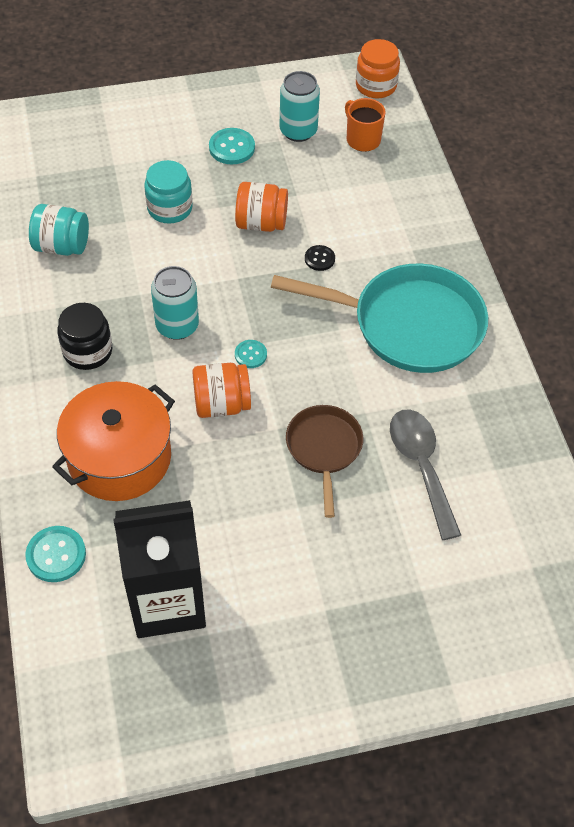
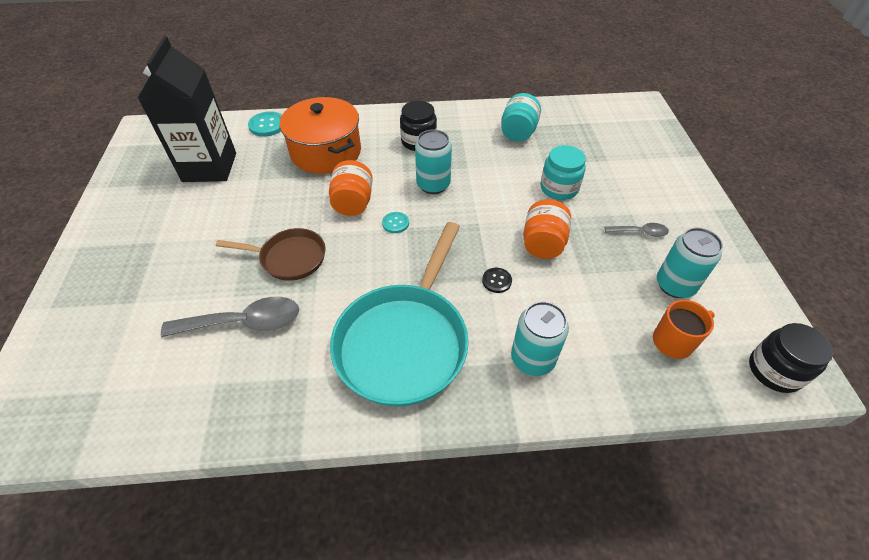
camera: 100 degrees right, 5 degrees down
turquoise button [209,128,255,165] -> grey spoon [605,223,669,237]
orange jar [356,39,400,98] -> black jar [749,323,833,393]
none -> turquoise can [511,301,569,376]

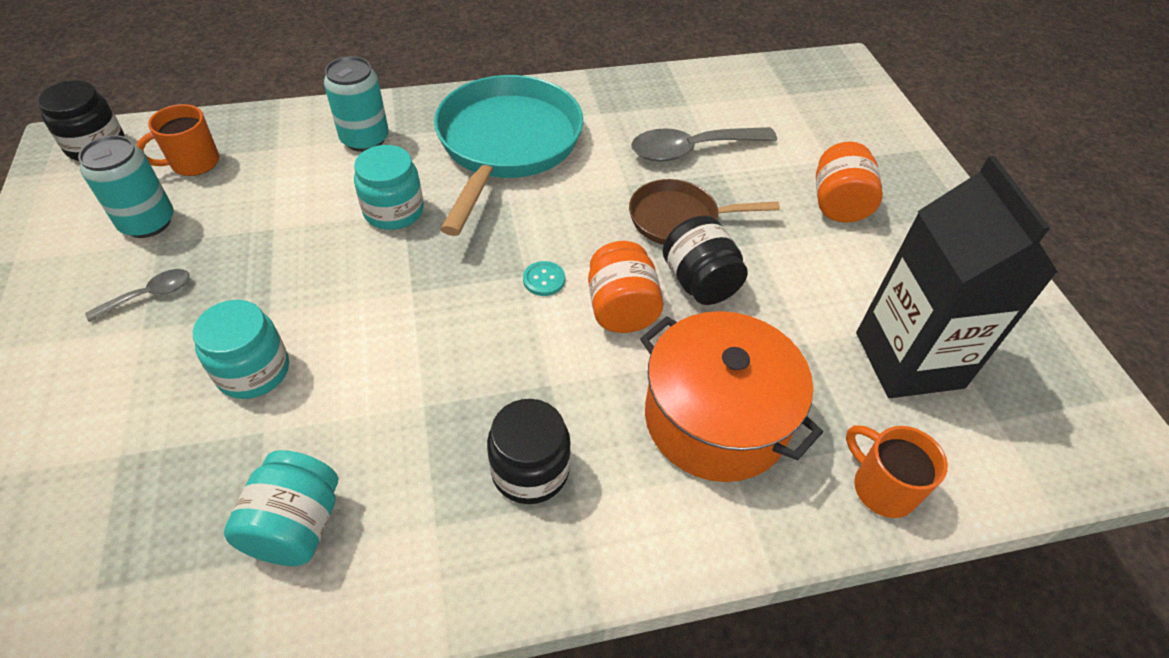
camera: 170 degrees right, 0 degrees up
turquoise button [248,111,282,137] -> orange mug [846,425,948,518]
turquoise can [415,129,452,194] -> none
black button [482,268,512,293] -> turquoise jar [354,145,424,230]
orange jar [523,199,571,259] -> orange jar moved to [816,142,883,223]
grey spoon [605,223,669,237] -> grey spoon turned 150 degrees clockwise [85,269,190,322]
none -> black jar [662,216,748,305]

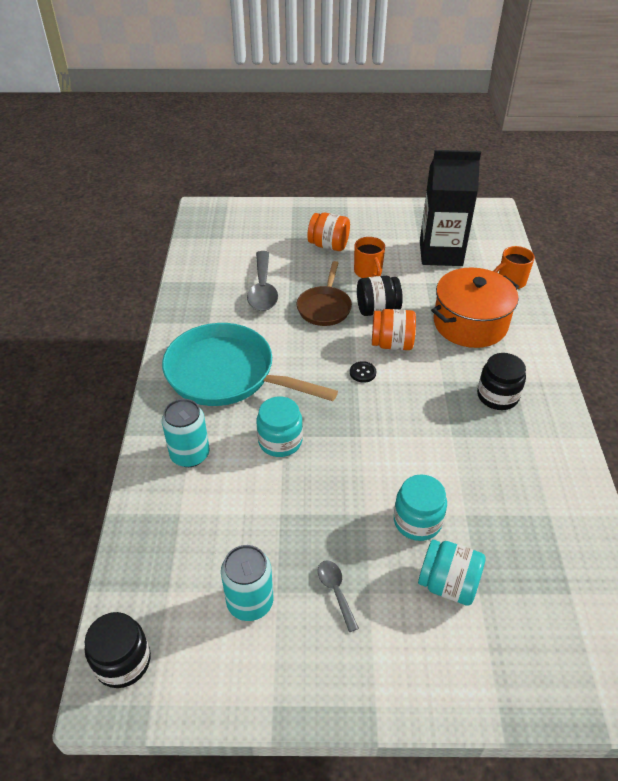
camera: 75 degrees left, 5 degrees down
orange mug [136,104,219,176] -> orange mug moved to [354,237,385,278]
turquoise jar [224,450,338,566] -> turquoise jar moved to [418,539,485,606]
turquoise button [523,261,565,296] -> black button [350,361,376,383]

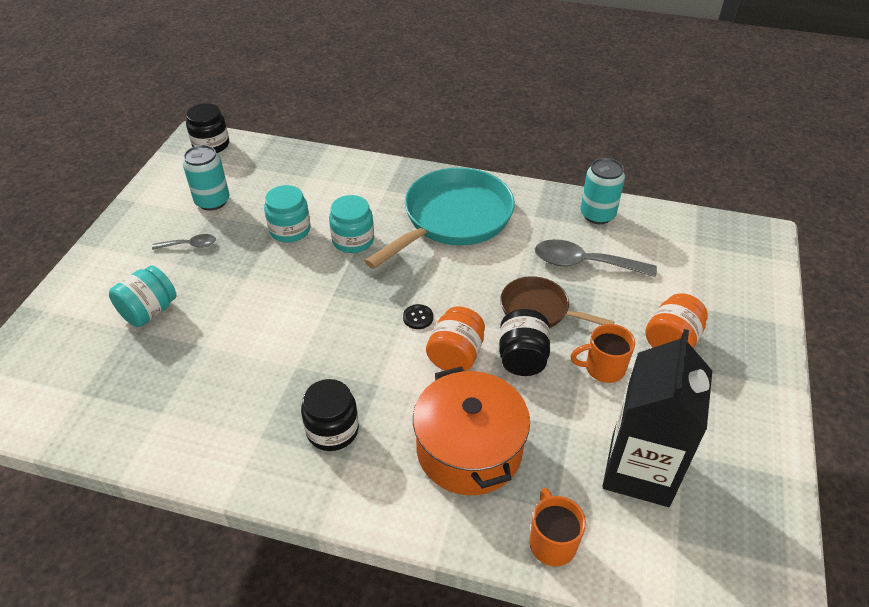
camera: 105 degrees right, 0 degrees up
turquoise can [162,399,210,467] -> turquoise can moved to [580,158,625,224]
turquoise jar [394,475,447,541] -> turquoise jar moved to [264,185,311,243]

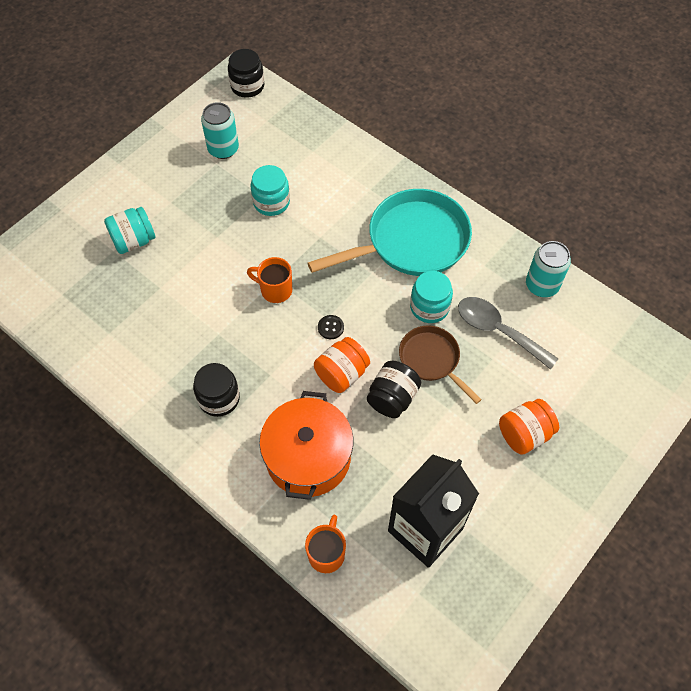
camera: 25 degrees right, 15 degrees up
grey spoon [152,234,216,250] -> none
turquoise jar [329,195,374,253] -> turquoise jar moved to [410,271,453,323]
orange mug [571,324,635,383] -> orange mug moved to [247,257,292,303]

